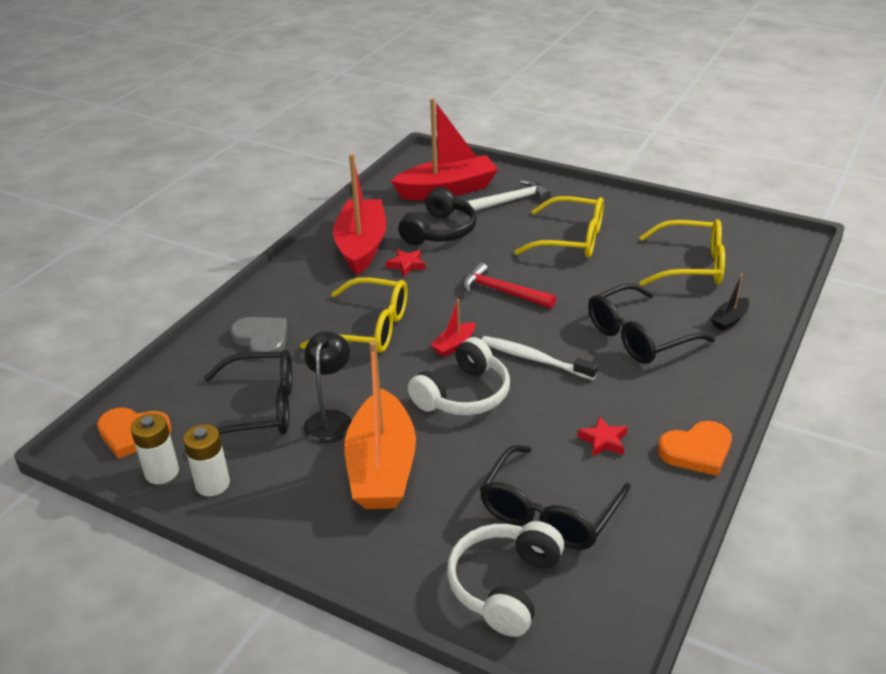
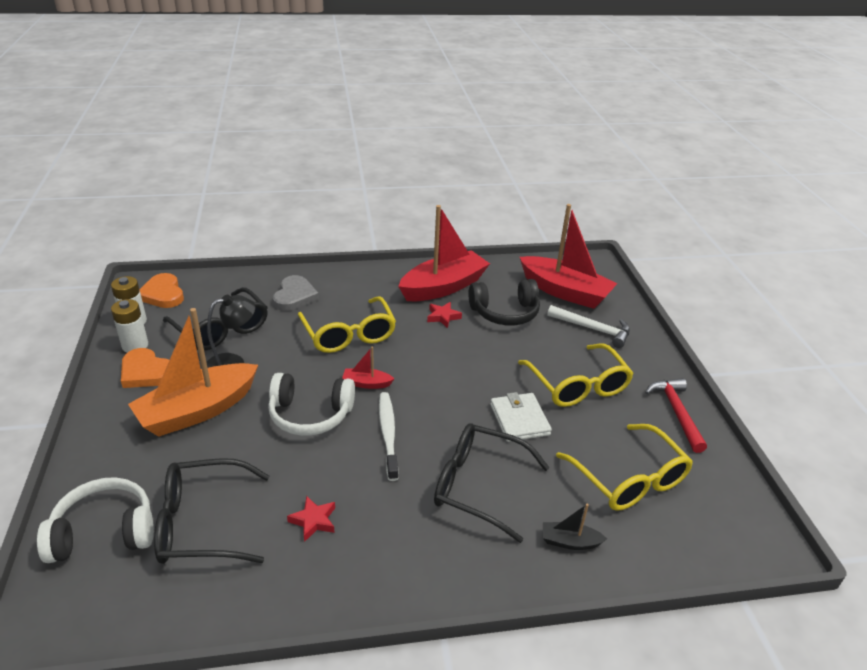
camera: 50 degrees right, 0 degrees up
red hammer [463,262,556,309] -> red hammer moved to [645,378,707,453]
orange heart [658,421,732,476] -> orange heart moved to [121,348,169,388]
none -> white wallet [490,392,552,442]

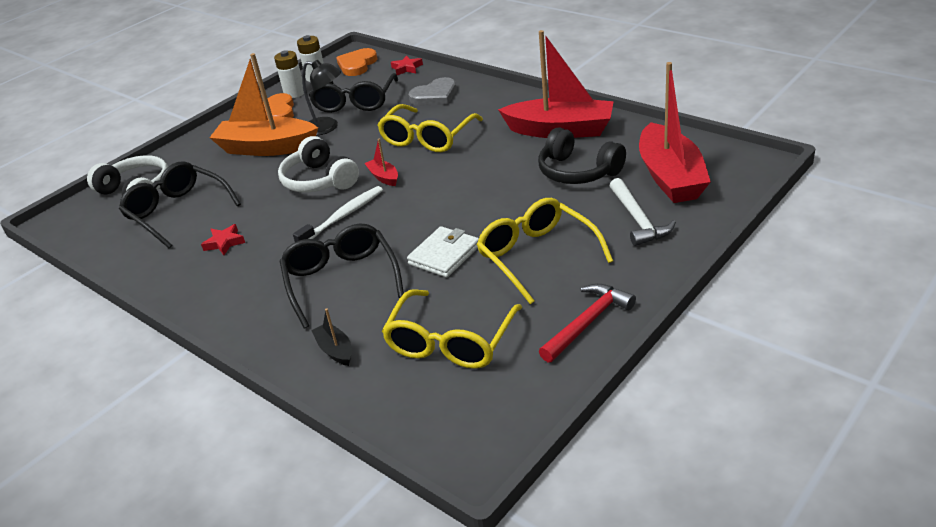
camera: 55 degrees right, 0 degrees up
red star [427,302,462,328] -> red star moved to [391,55,423,75]
yellow glasses [518,343,634,407] -> yellow glasses turned 120 degrees clockwise [477,198,613,304]

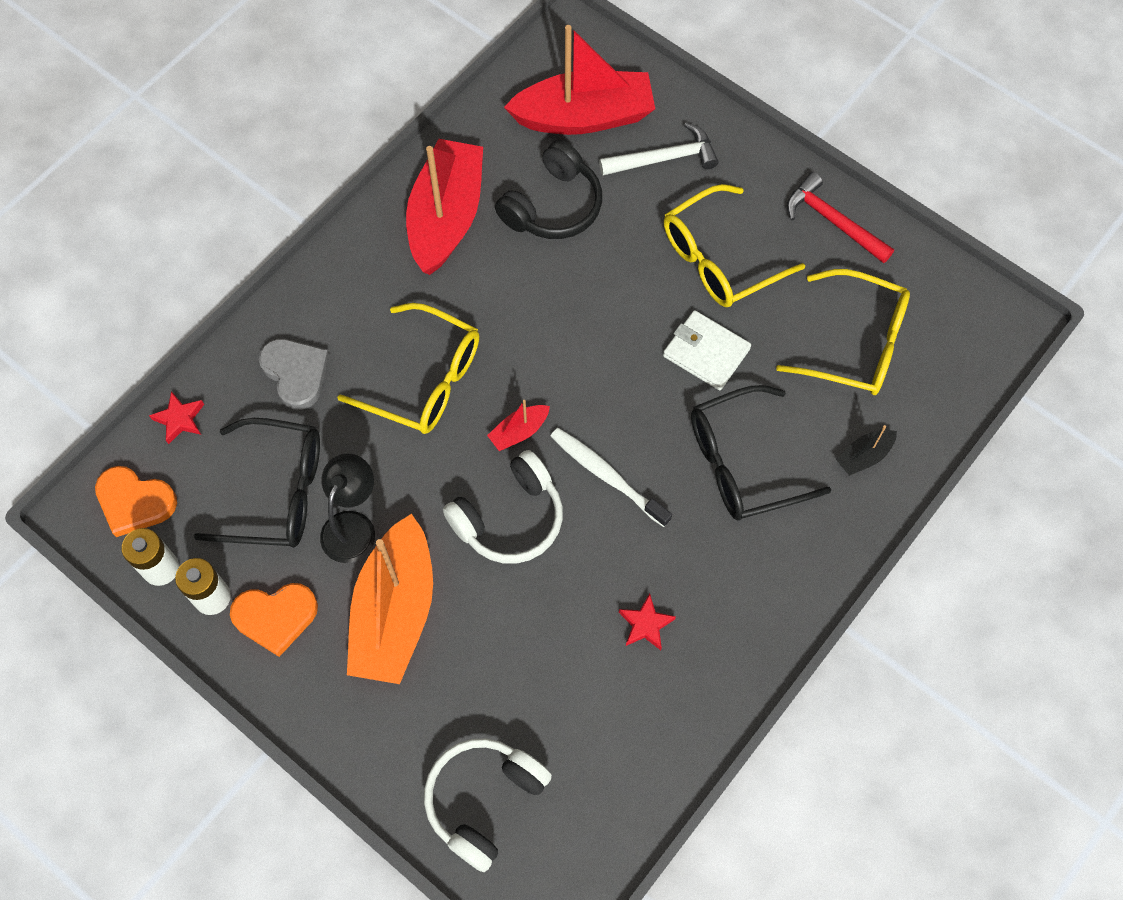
camera: 95 degrees left, 30 degrees up
black glasses [119,161,241,249] -> none

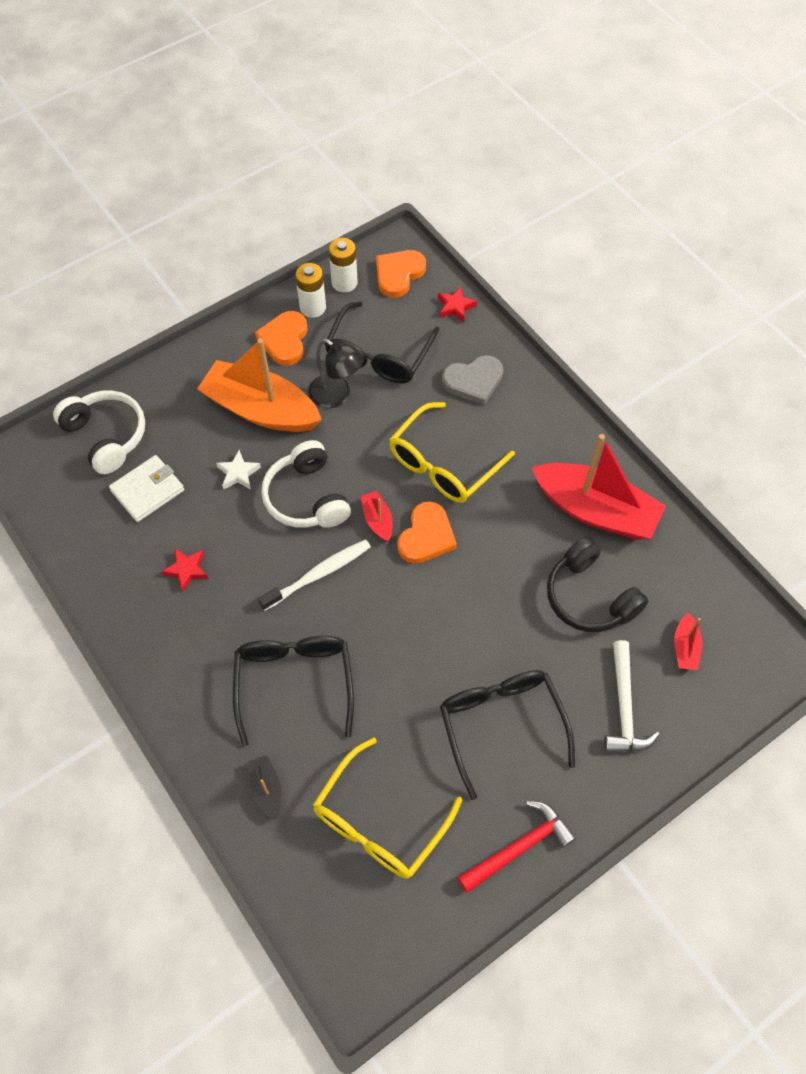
camera: 105 degrees right, 5 degrees down
red boat [504,25,655,135] -> red boat [674,612,702,670], size x0.42
white wallet [663,310,751,390] -> white wallet moved to [109,455,184,522]
yellow glasses [664,184,805,307] -> black glasses [440,670,575,800]
none -> white star [216,450,261,490]
none -> orange heart [397,501,457,564]

